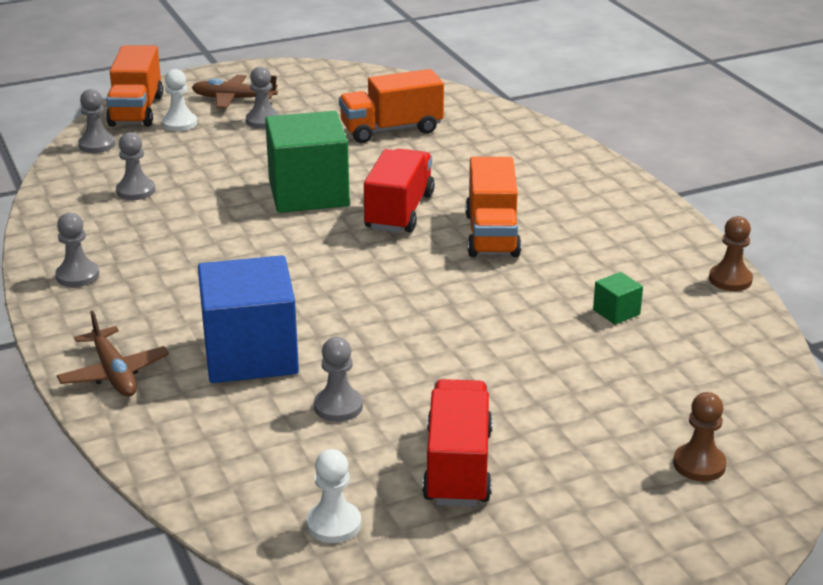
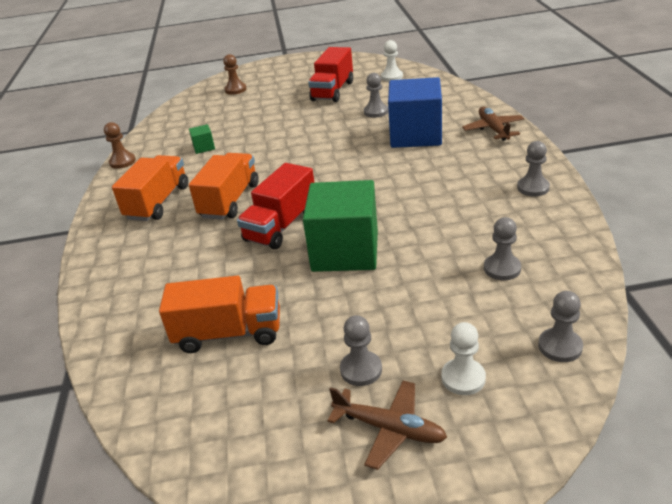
camera: 160 degrees left, 5 degrees up
orange truck [106,46,163,127] -> orange truck moved to [112,155,188,221]

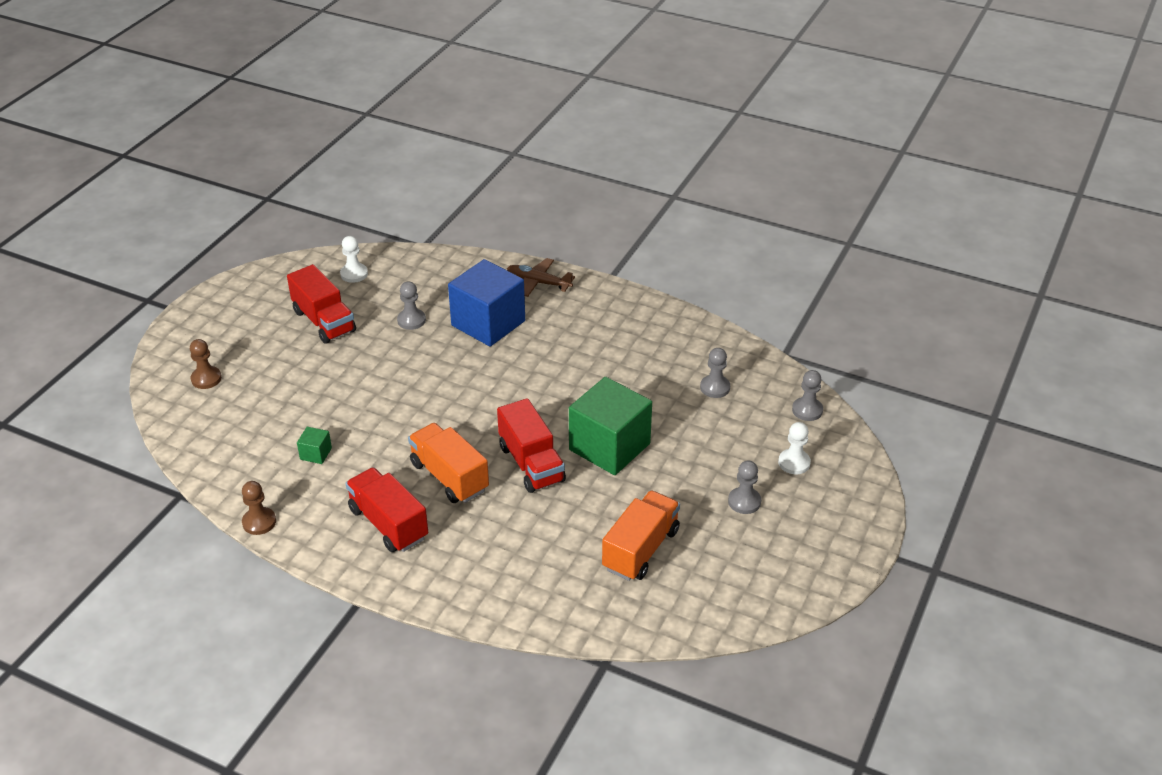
camera: 60 degrees left, 5 degrees up
orange truck [112,155,188,221] -> red truck [345,467,428,552]
brown plane [327,380,447,470] -> none
grey pawn [517,141,550,196] -> none

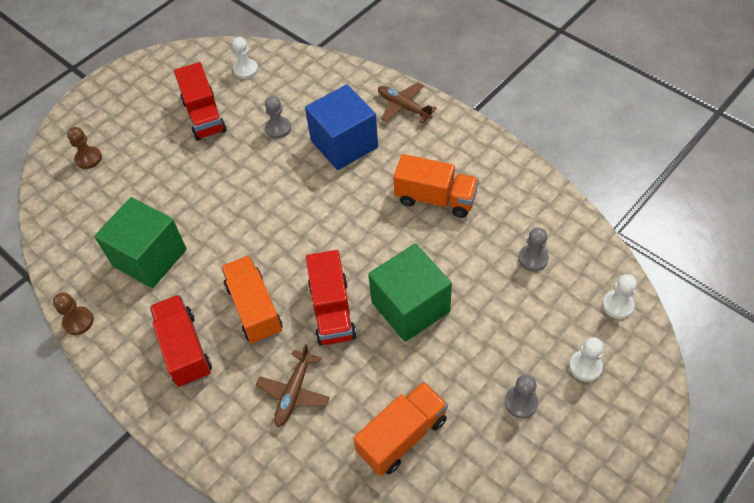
camera: 20 degrees right, 15 degrees up
green cube [297,427,332,464] -> green cube [94,197,187,288], size x2.45
grey pawn [792,370,823,421] -> white pawn [602,274,637,319]
none -> brown plane [256,344,330,427]
none -> orange truck [393,154,479,218]

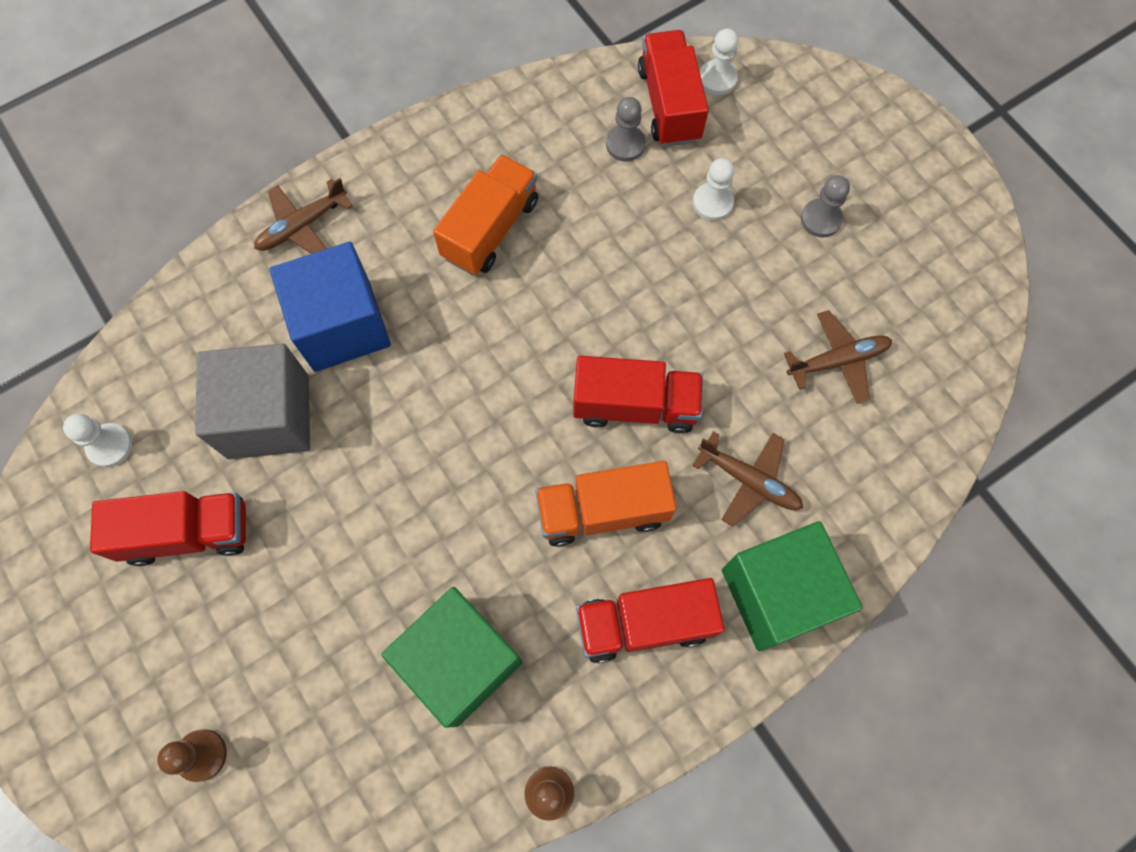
camera: 80 degrees left, 15 degrees up
grey pawn [265,96,291,139] -> grey cube [195,343,310,459]
orange truck [353,381,448,476] -> brown plane [784,310,892,404]
green cube [368,244,452,342] -> green cube moved to [722,521,863,651]
white pawn [569,337,604,382] -> white pawn moved to [693,158,735,221]
none -> red truck [638,30,709,146]

